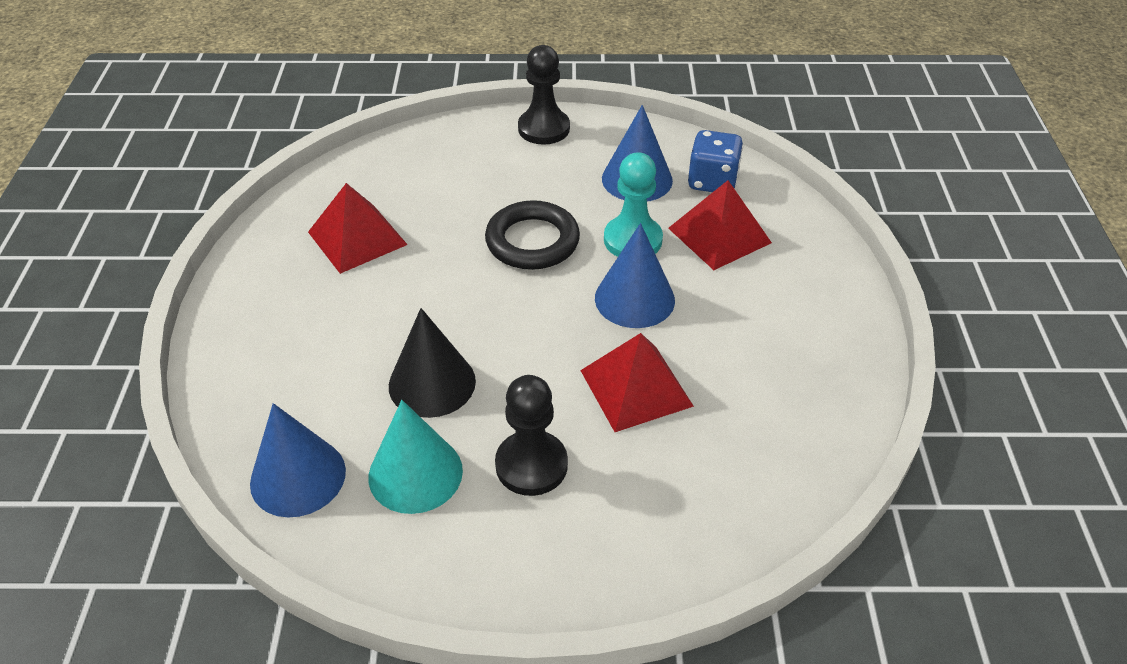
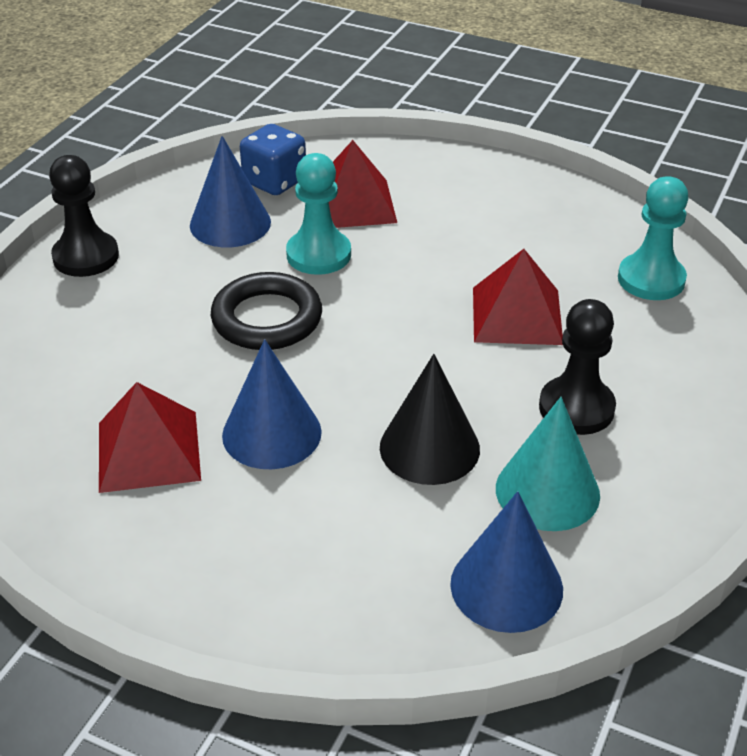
camera: 65 degrees left, 5 degrees down
blue cone [595,223,675,328] -> blue cone moved to [222,339,322,469]
none -> turquoise pawn [618,176,689,300]

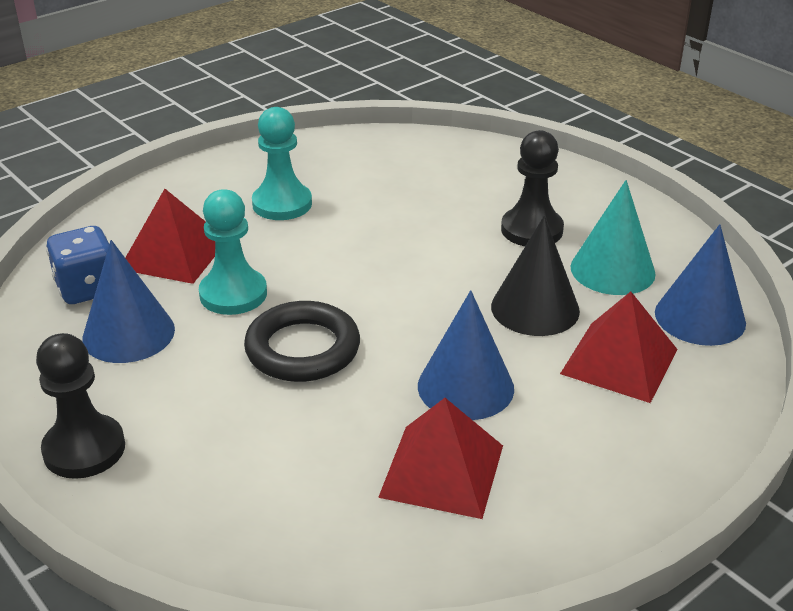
camera: 65 degrees left, 5 degrees down
red pyramid [473,249,563,345] -> red pyramid moved to [560,291,678,403]
turquoise pawn [618,176,689,300] -> turquoise pawn moved to [252,107,312,220]

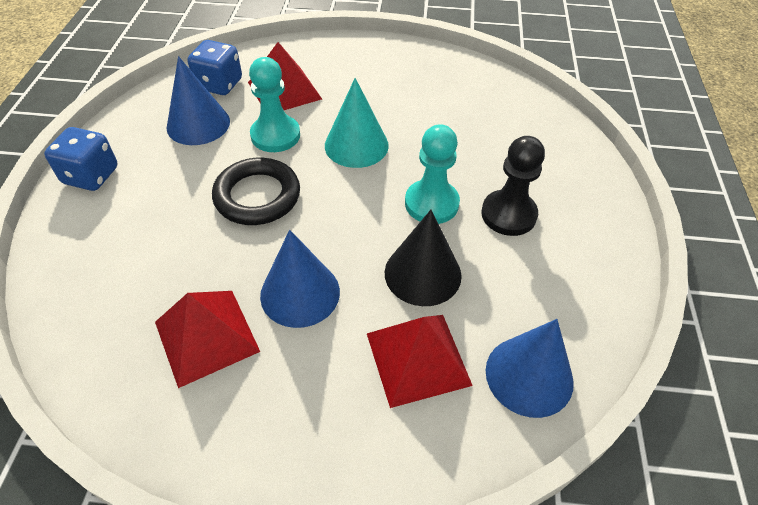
camera: 45 degrees right, 15 degrees up
black pawn [36,333,125,479] -> blue dice [44,127,118,191]
turquoise pawn [252,107,312,220] -> turquoise pawn moved to [405,124,460,224]
turquoise cone [570,180,656,295] -> turquoise cone moved to [325,78,389,168]

